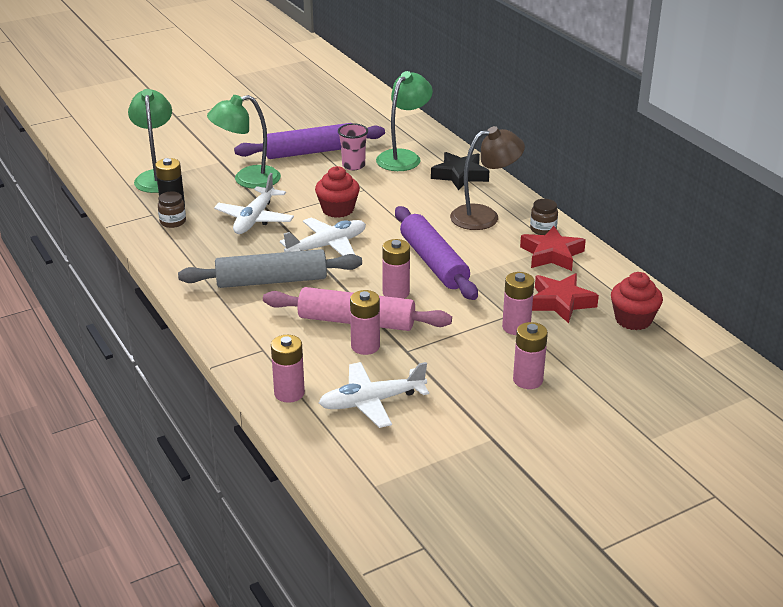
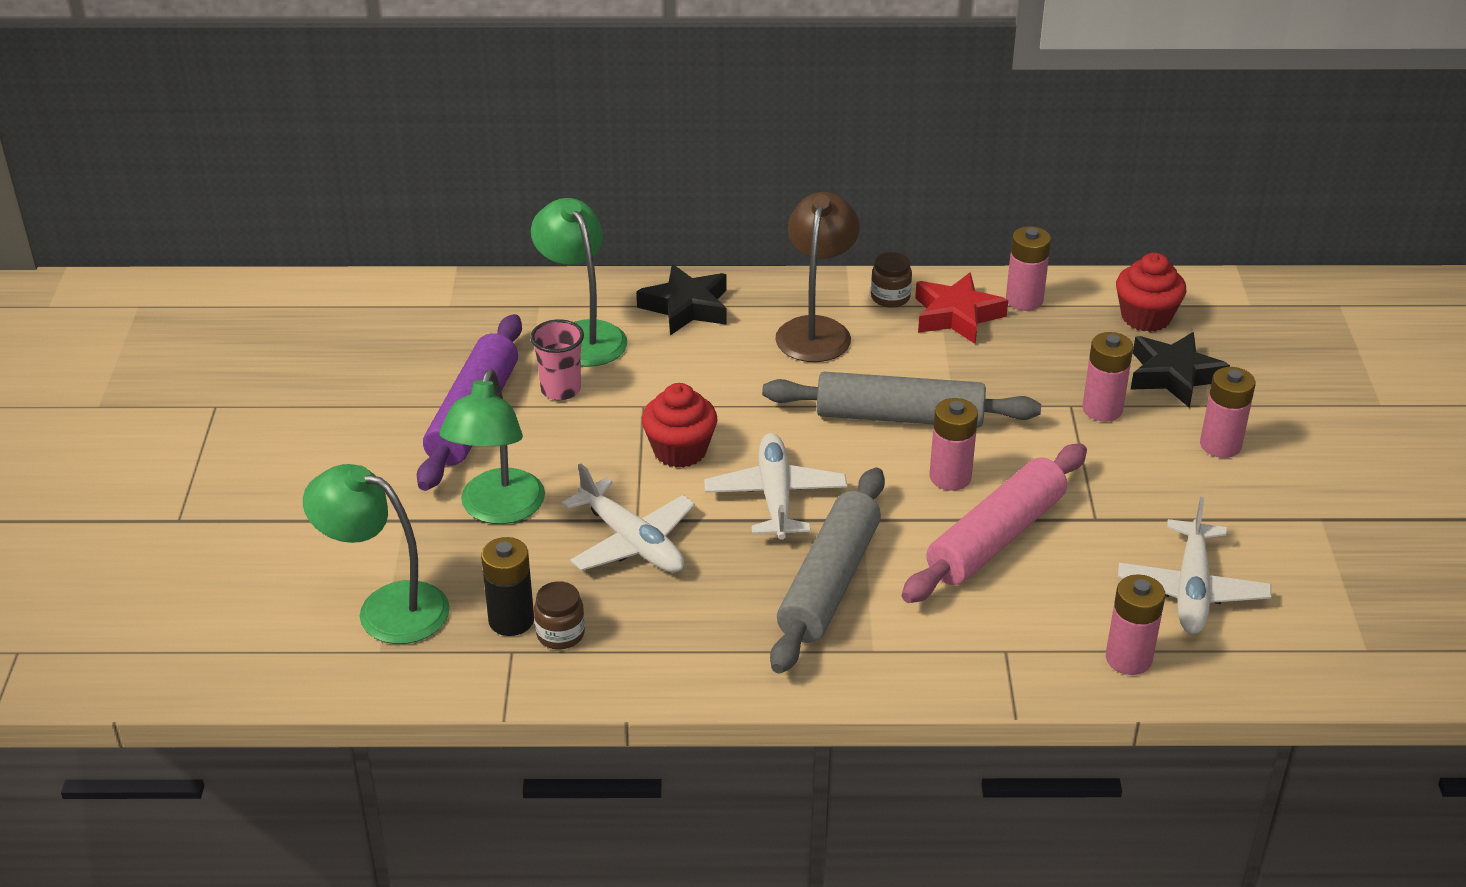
camera: 60 degrees left, 5 degrees up
pink battery [350,290,380,355] -> pink battery moved to [1006,226,1051,311]
purple rolling pin [395,206,478,300] -> grey rolling pin [762,372,1041,428]
red star [532,273,599,323] -> none
none -> black star [1131,332,1230,408]

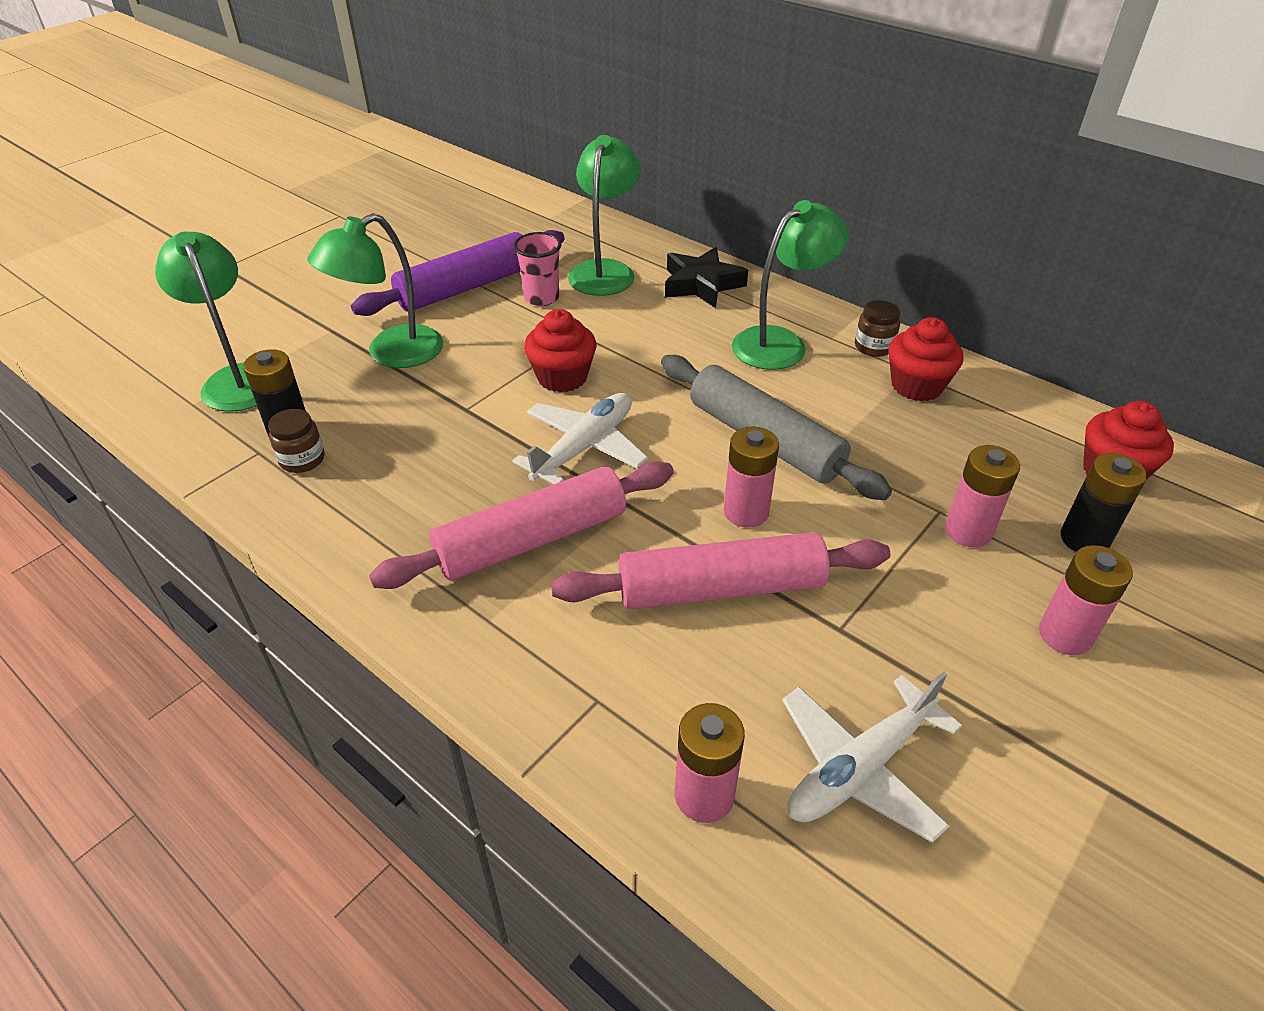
camera: 40 degrees right, 5 degrees up
white plane [562,463,695,573] -> none
grey rolling pin [770,467,885,674] -> pink rolling pin [369,461,674,589]
brown lamp [775,192,860,362] -> green lamp [732,200,848,370]
red star [915,272,1008,344] -> red cupcake [888,317,964,401]
pink battery [1006,226,1051,311] -> none
black star [1131,332,1230,408] -> black battery [1060,453,1147,552]

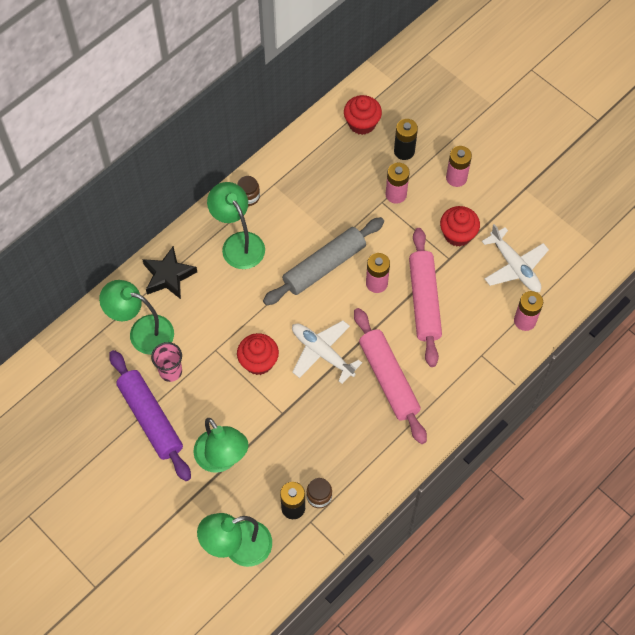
camera: 85 degrees left, 20 degrees up
red cupcake [888,317,964,401] -> red cupcake moved to [440,206,480,247]

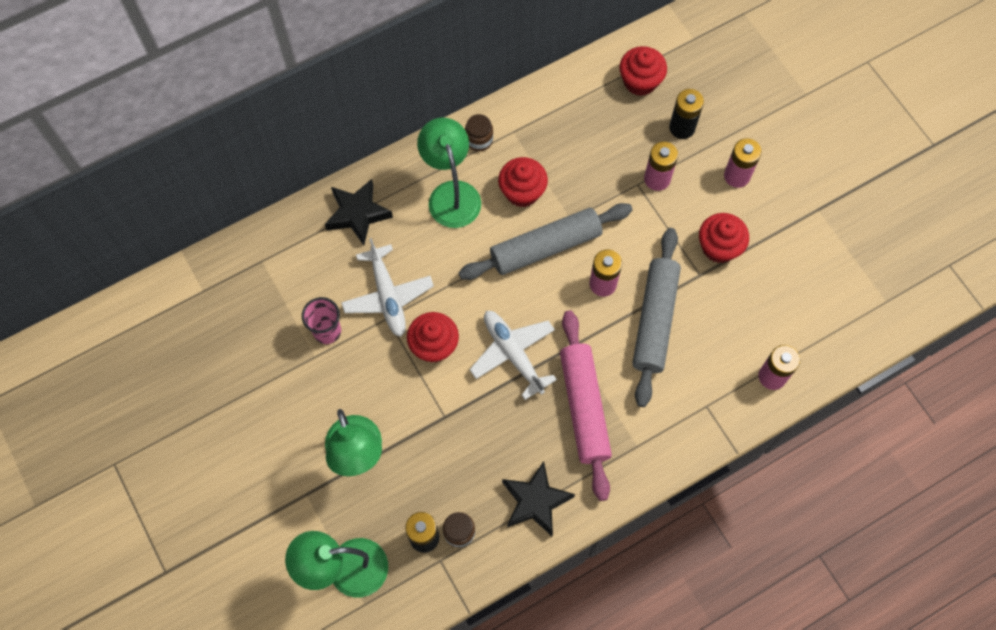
camera: 15 degrees right, 5 degrees up
green lamp [99,280,174,355] -> none
purple rolling pin [109,350,191,481] -> none
pink rolling pin [409,228,442,367] -> grey rolling pin [632,228,681,407]
white plane [482,224,549,292] -> white plane moved to [341,238,434,337]
none -> red cupcake [498,157,548,207]
none -> black star [502,461,575,536]

